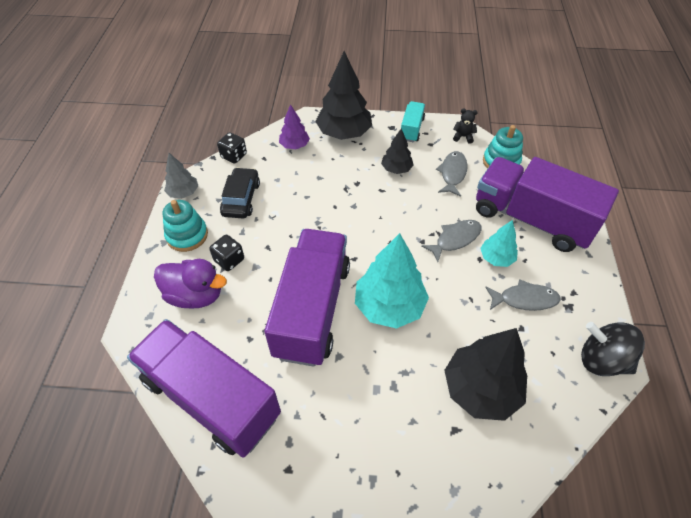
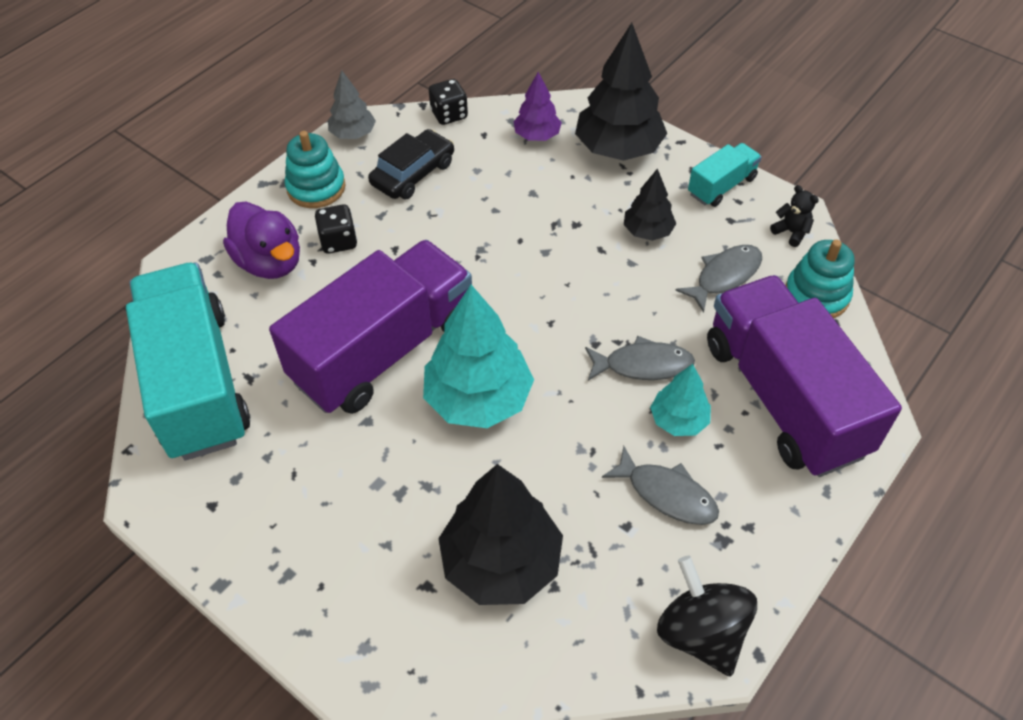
camera: 35 degrees right, 0 degrees up
purple truck [127,319,281,457] -> turquoise truck [126,262,250,460]

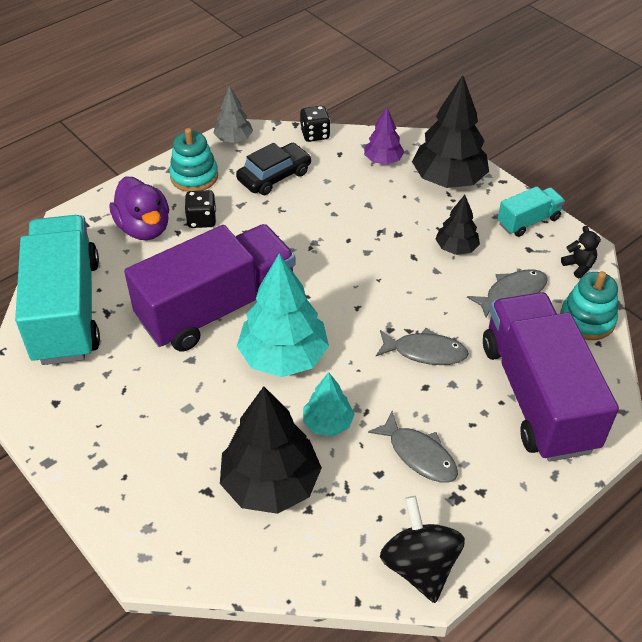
camera: 10 degrees right, 5 degrees down
turquoise tree [650,364,711,436] -> turquoise tree moved to [303,372,355,436]

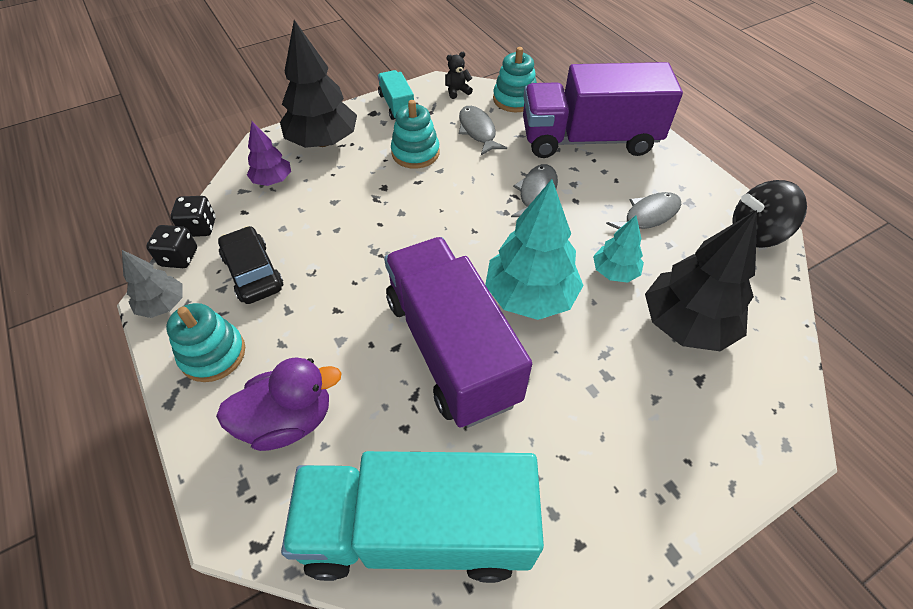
camera: 80 degrees left, 5 degrees up
black dice [185,190,217,228] -> black dice moved to [146,225,197,268]
black tree [436,195,480,255] -> turquoise stacking toy [391,100,440,169]

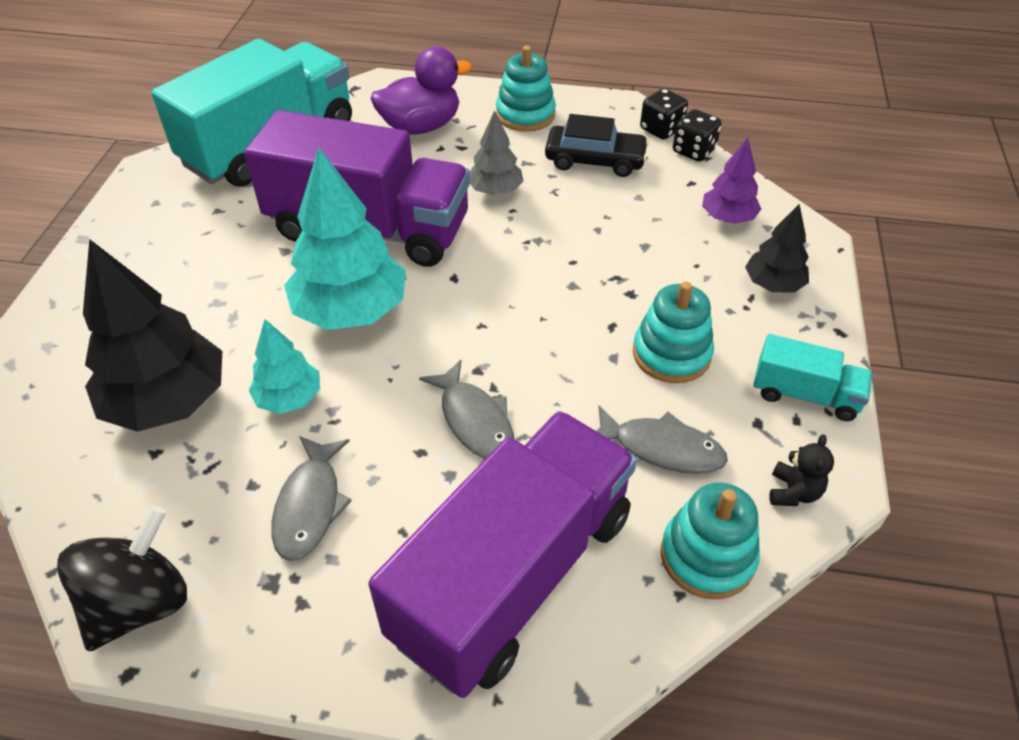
camera: 130 degrees right, 5 degrees down
grey tree [122,250,183,318] -> grey tree moved to [470,111,523,195]
purple duck [216,357,342,451] -> purple duck turned 135 degrees counterclockwise [371,47,472,135]
black tree [280,20,357,148] -> black tree [745,204,809,293], size x0.54

